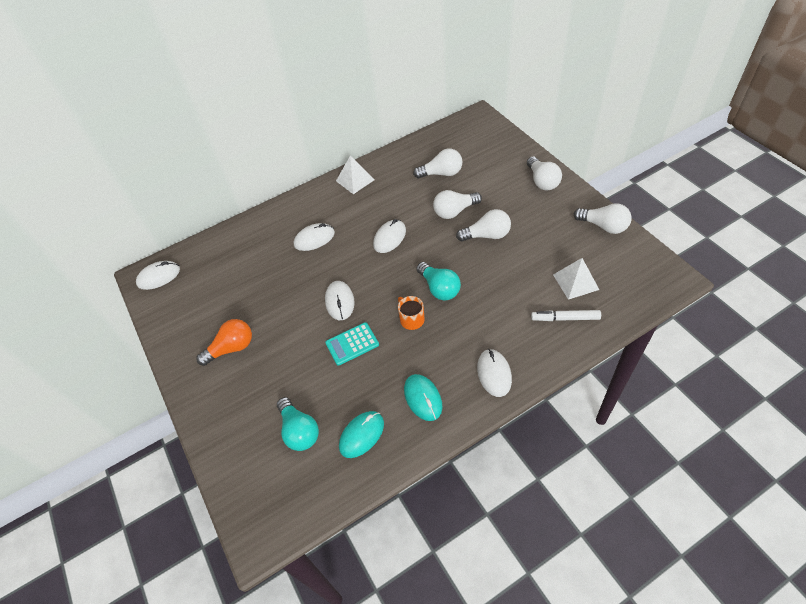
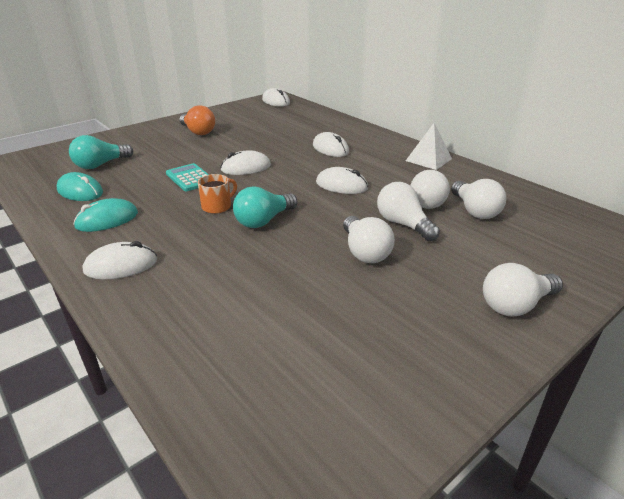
camera: 75 degrees right, 20 degrees down
white marker [531,310,601,321] -> none
white pyramid [553,258,599,300] -> none
white light bulb [574,203,632,234] -> white light bulb moved to [410,170,450,209]

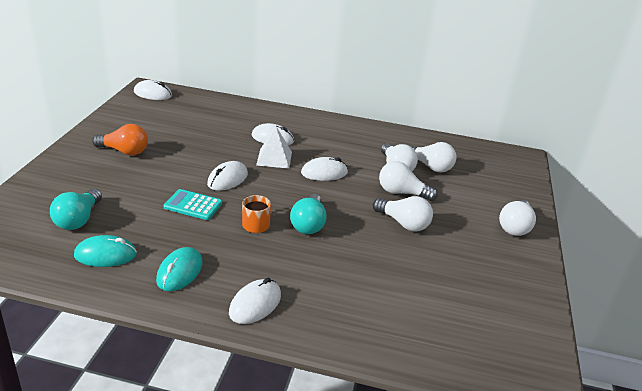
camera: 40 degrees left, 0 degrees up
white pyramid [406,123,452,170] -> white pyramid moved to [256,127,292,168]

